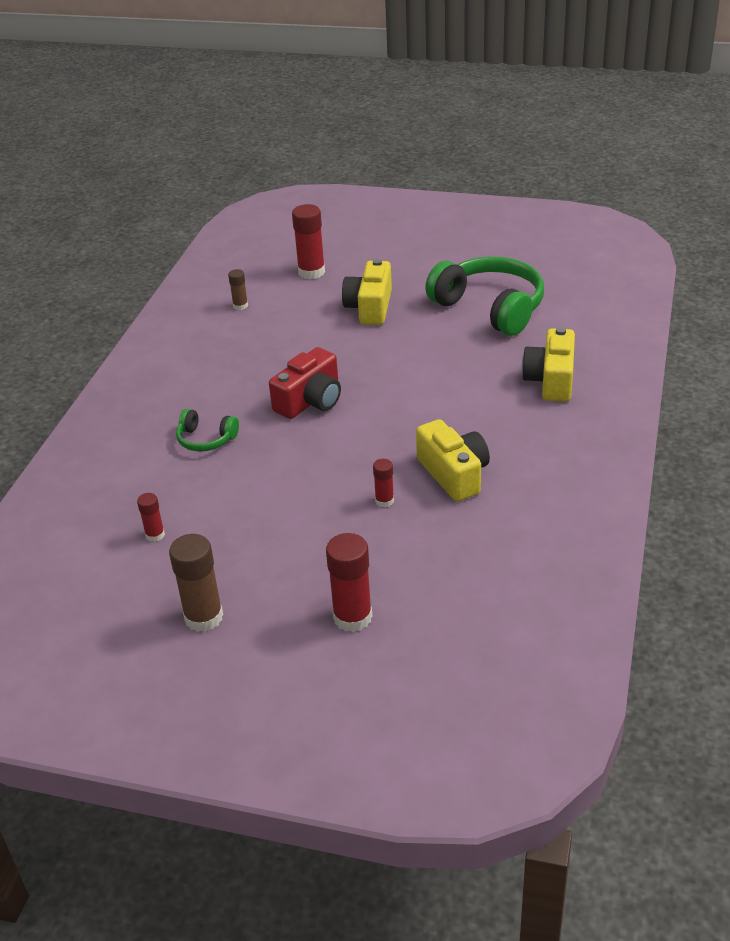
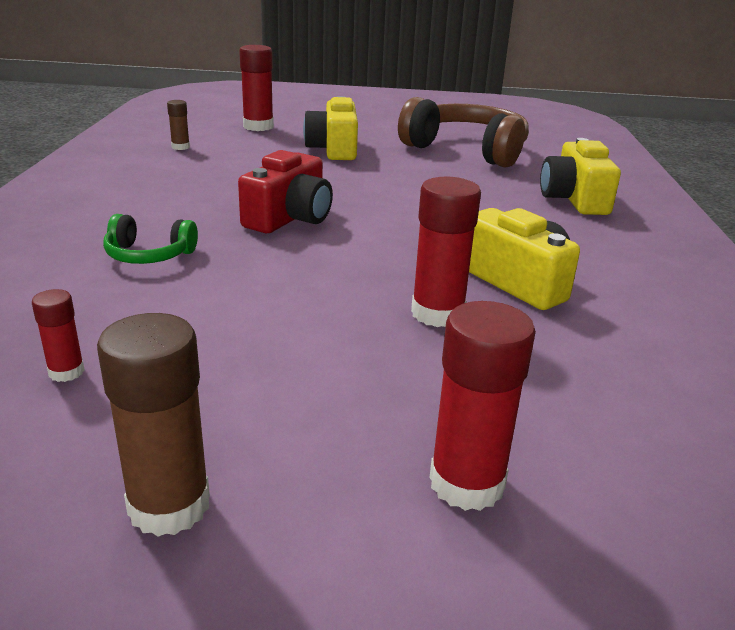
camera: 15 degrees left, 10 degrees down
red glue stick [373,459,394,507] -> red glue stick [411,176,481,327], size x1.86
green headphones [425,257,544,336] -> brown headphones [398,97,529,168]

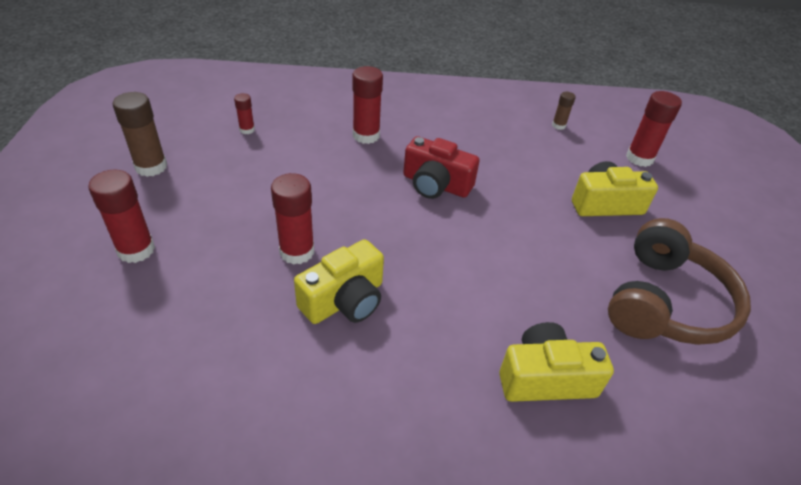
camera: 85 degrees right, 15 degrees up
green headphones [103,214,198,264] -> red glue stick [353,66,383,144]

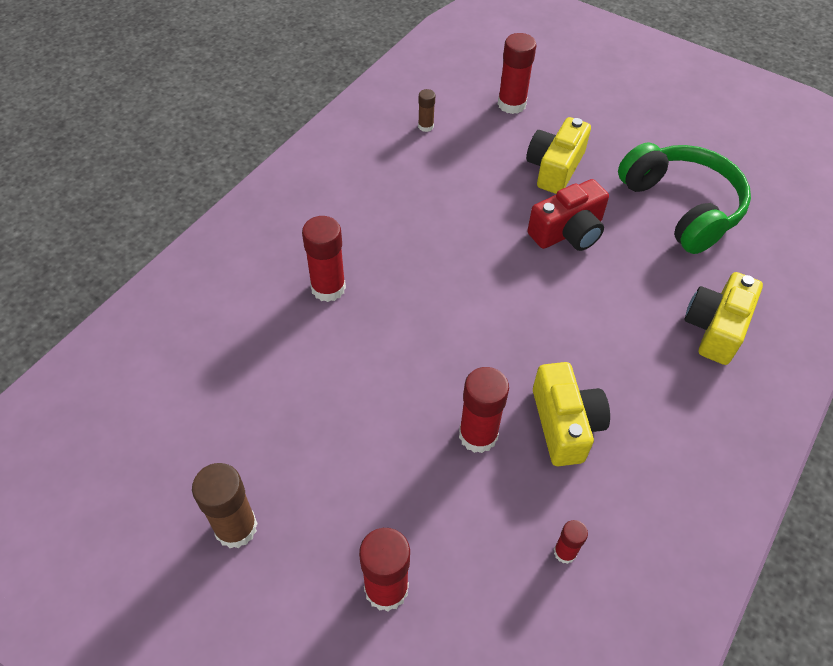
camera: 55 degrees left, 10 degrees up
red glue stick [234,93,255,134] -> red glue stick moved to [554,520,588,564]
red camera [403,136,480,199] -> red camera moved to [527,179,609,251]
brown headphones [608,218,751,345] -> green headphones [618,143,751,254]

